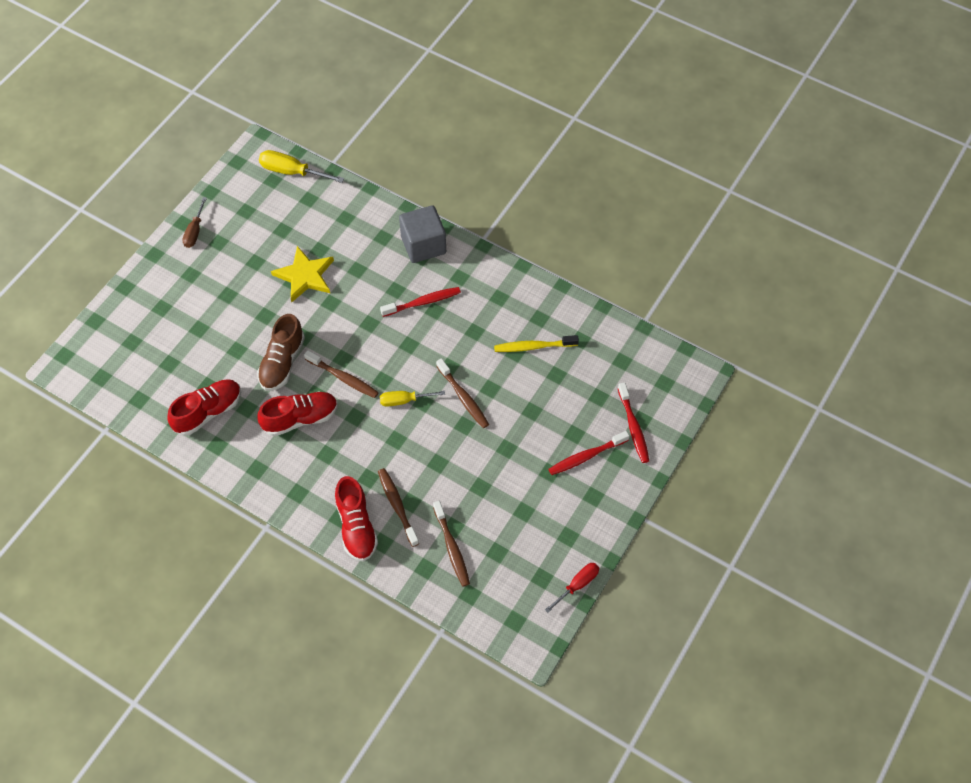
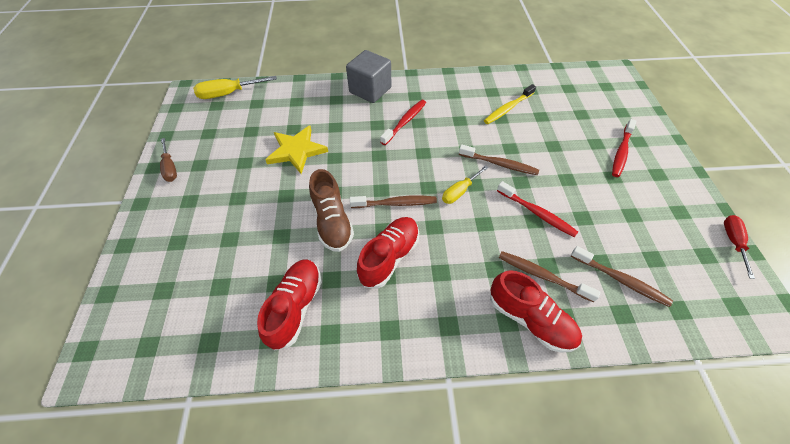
camera: 35 degrees left, 5 degrees down
red toothbrush [618,382,649,463] -> red toothbrush moved to [497,181,578,237]

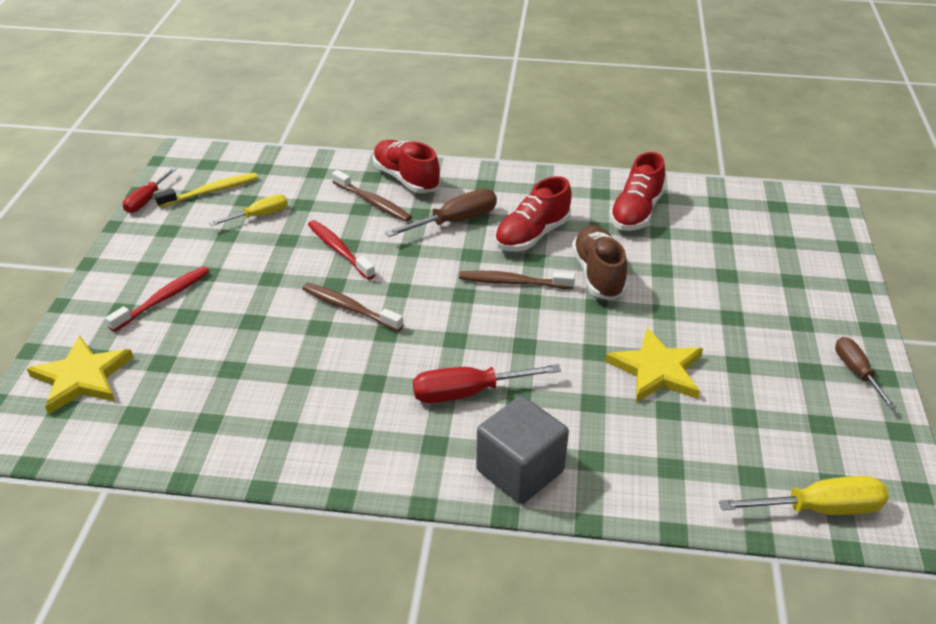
camera: 170 degrees left, 15 degrees down
red toothbrush [380,100,426,145] -> red screwdriver [413,364,561,403]
yellow screwdriver [442,165,489,204] -> yellow screwdriver moved to [209,194,288,226]
yellow toothbrush [484,84,536,124] -> yellow toothbrush moved to [154,173,258,208]
brown toothbrush [571,246,673,307] -> none
none -> yellow star [27,336,134,414]
none -> brown screwdriver [385,189,497,237]

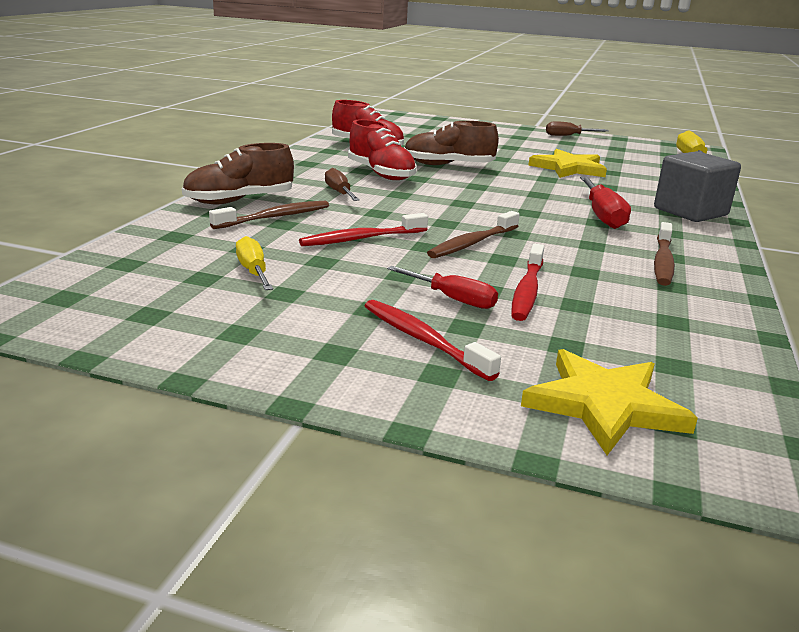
camera: 80 degrees left, 15 degrees down
red screwdriver [123,167,177,213] -> red screwdriver moved to [387,266,498,309]
yellow toothbrush [154,173,258,208] -> none
red shoe [373,140,441,193] -> brown shoe [182,143,294,204]
brown screwdriver [385,189,497,237] -> brown screwdriver [325,168,360,201], size x0.66
brown toothbrush [459,270,575,289] -> brown toothbrush moved to [654,222,675,286]
none -> red toothbrush [511,244,544,321]

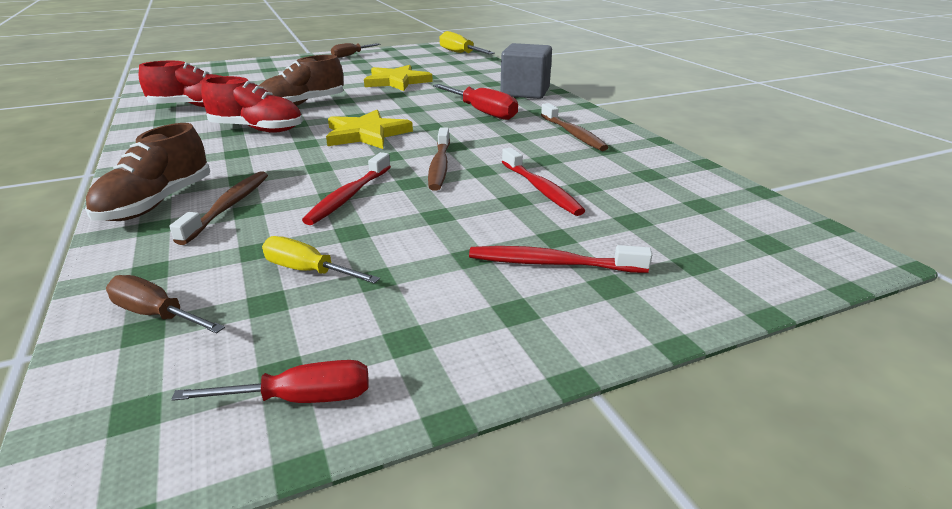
camera: 40 degrees left, 5 degrees up
brown screwdriver [325,168,360,201] -> brown screwdriver moved to [106,275,225,334]
red screwdriver [387,266,498,309] -> red screwdriver moved to [171,360,369,403]
yellow star [521,349,698,455] -> yellow star moved to [326,110,413,149]

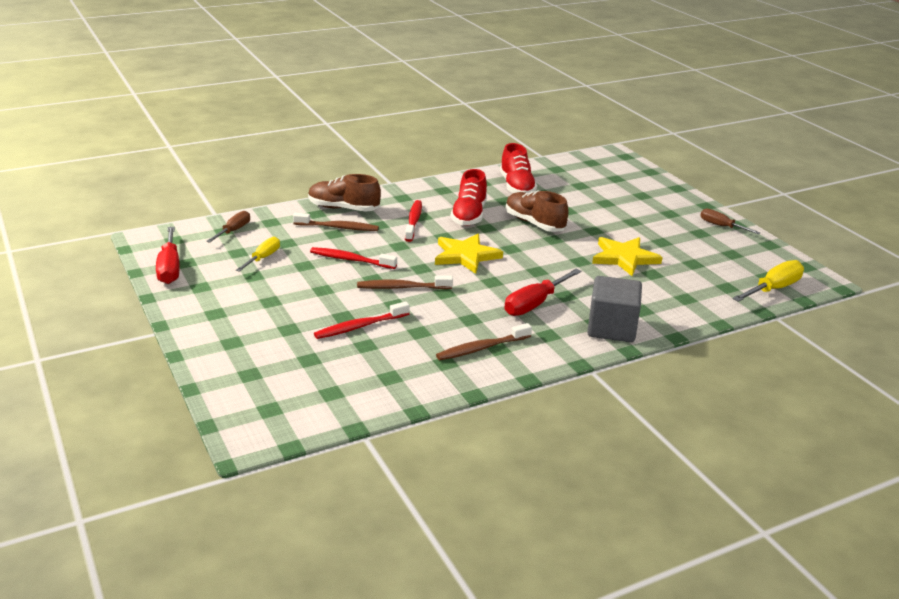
camera: 85 degrees right, 0 degrees up
red screwdriver [171,360,369,403] -> red screwdriver [156,227,180,284], size x1.51
red toothbrush [469,245,652,273] -> red toothbrush moved to [405,200,422,242]

